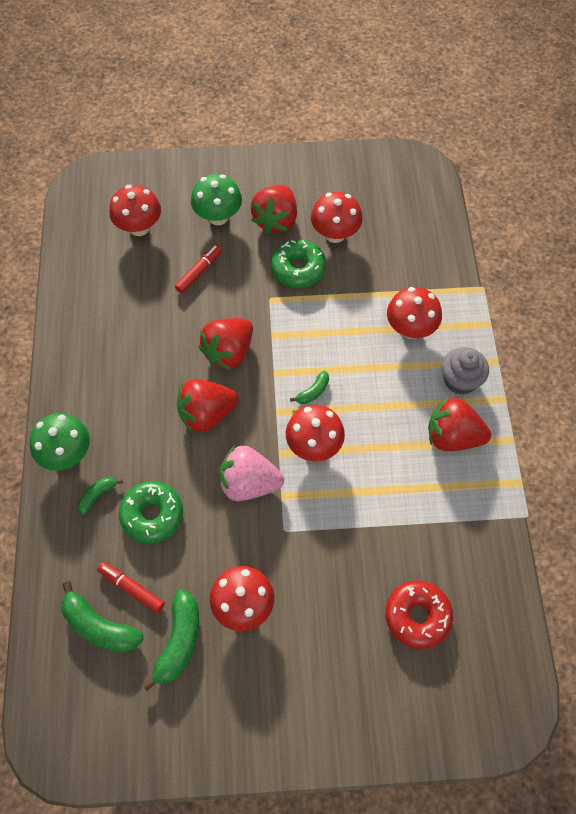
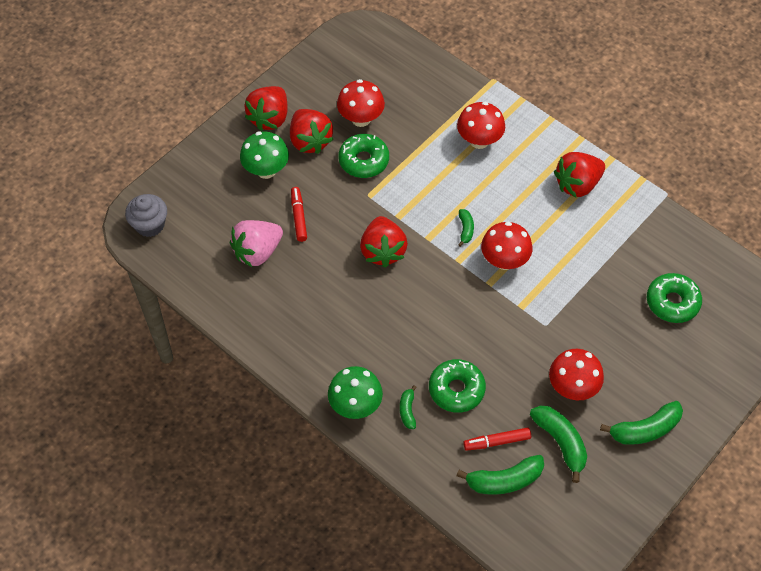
camera: 45 degrees left, 5 degrees down
red mushroom [109,185,161,236] -> none
red strawberry [177,379,239,433] -> red strawberry moved to [244,86,288,131]
pink strawberry [219,445,284,501] -> pink strawberry moved to [230,220,283,267]
red donut [385,580,453,649] -> green donut [647,273,702,323]
grey cupcake [442,347,489,395] -> grey cupcake moved to [125,194,167,237]
none -> green banana [600,401,683,445]

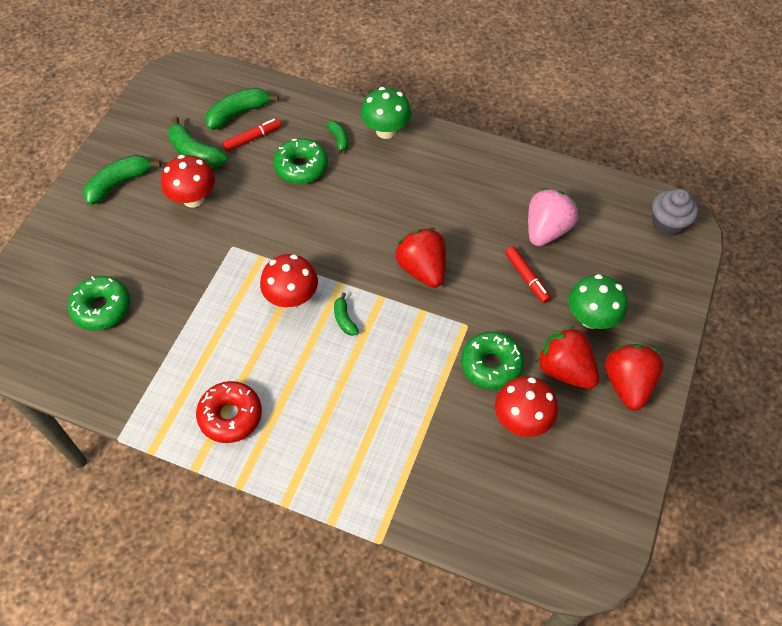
camera: 160 degrees right, 0 degrees up
red mushroom [457,102,505,149] -> none
red strawberry [554,152,605,197] -> red donut [196,381,262,443]

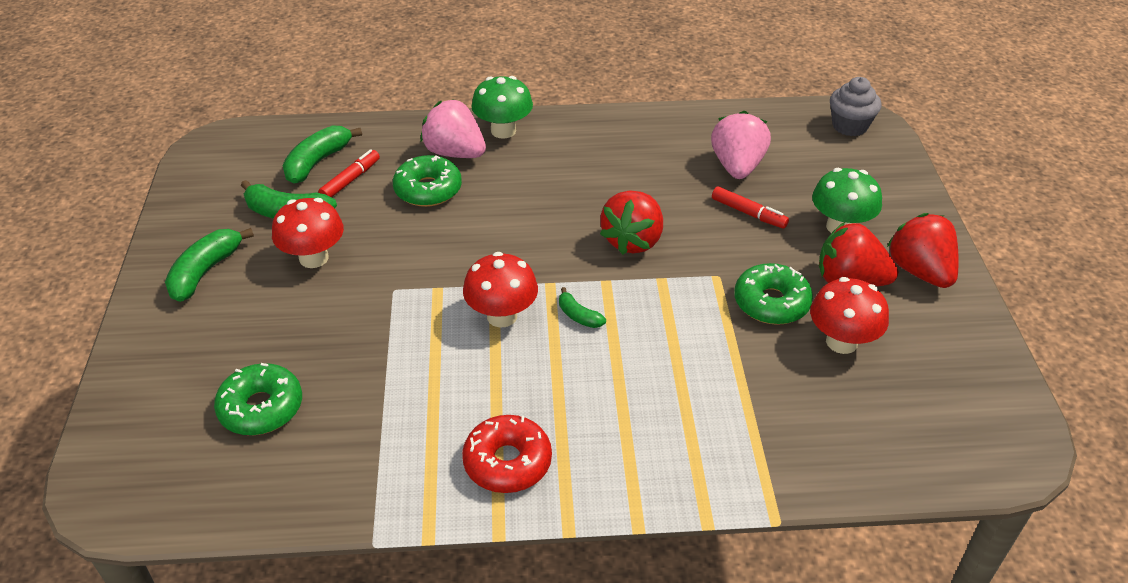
camera: 25 degrees left, 15 degrees down
green banana [326,121,348,155] -> pink strawberry [420,99,486,158]
red strawberry [395,228,446,288] -> red strawberry turned 105 degrees counterclockwise [600,191,663,255]

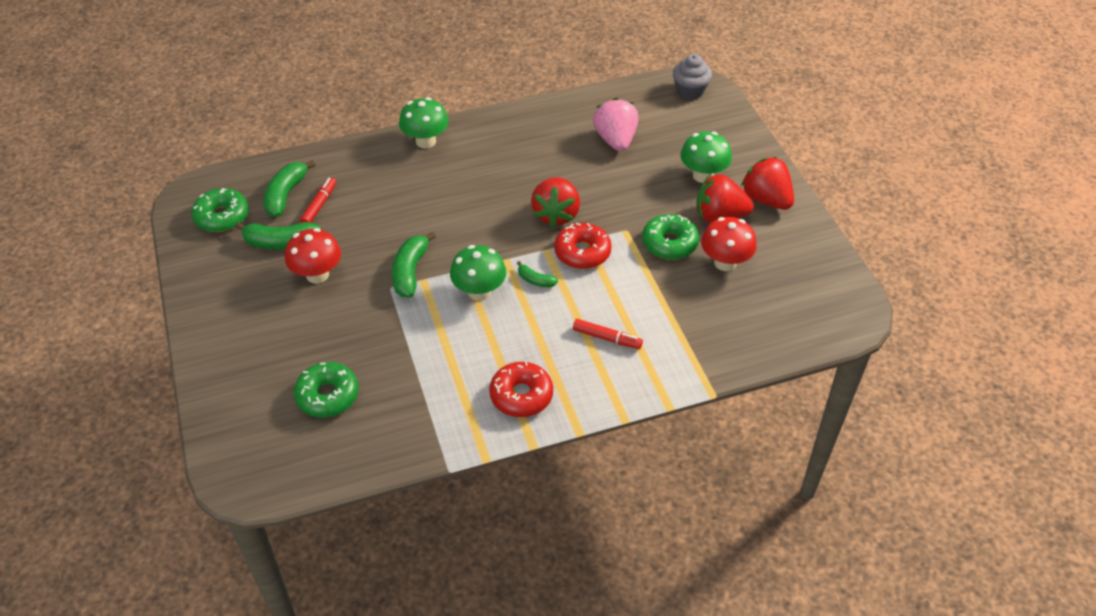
camera: 15 degrees left, 5 degrees up
green banana [165,228,254,302] -> green banana moved to [392,232,436,298]
green donut [393,155,462,207] -> green donut moved to [191,188,249,232]
pink strawberry [420,99,486,158] -> none
red mushroom [463,252,538,328] -> green mushroom [450,245,506,301]
red marker [712,186,789,229] -> red marker moved to [573,319,643,349]
none -> red donut [554,223,612,269]

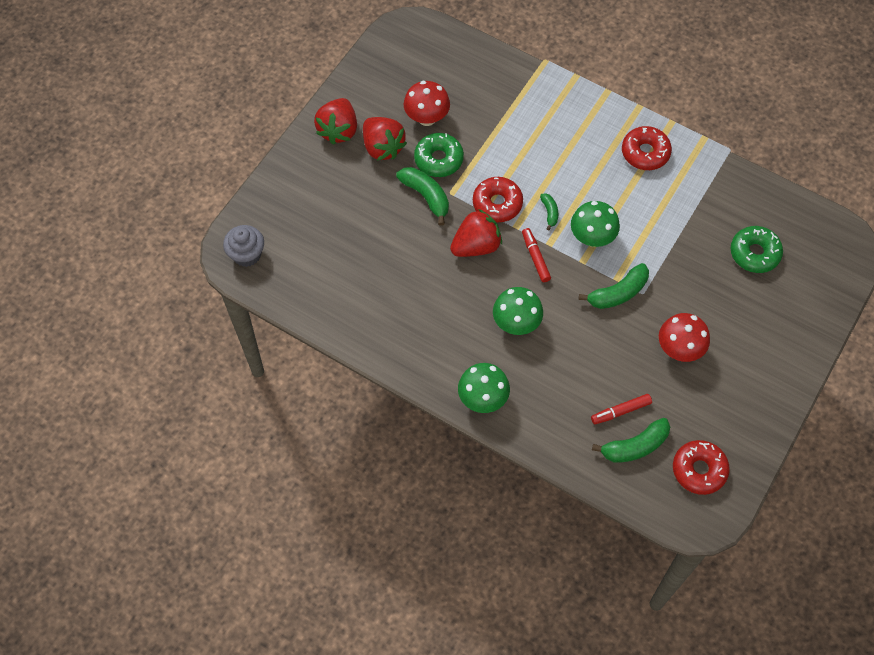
camera: 130 degrees left, 15 degrees up
green donut [191,188,249,232] -> red donut [673,440,730,495]
green banana [235,222,321,249] -> green banana moved to [396,167,449,226]
red marker [573,319,643,349] -> red marker moved to [522,228,551,282]
pink strawberry [593,98,638,151] -> none
green mushroom [681,131,732,183] -> green mushroom moved to [493,287,543,335]

